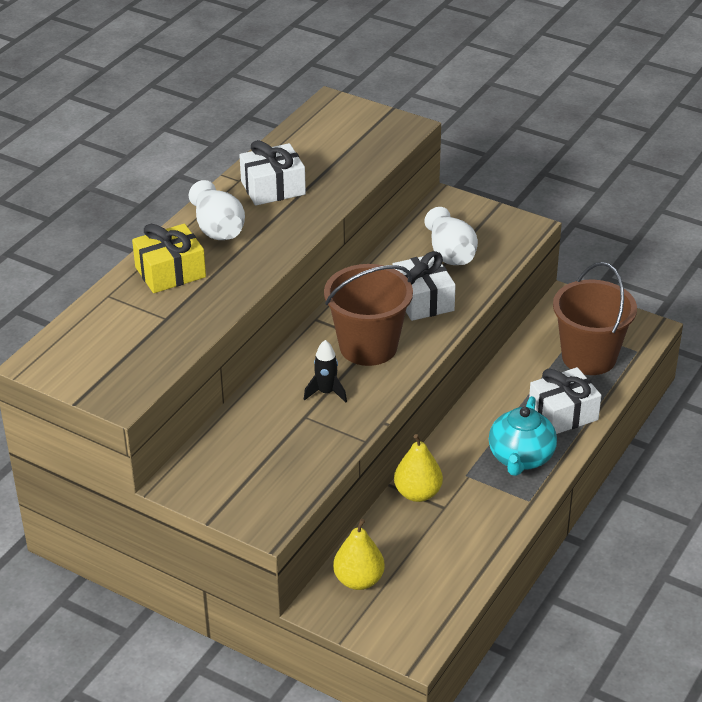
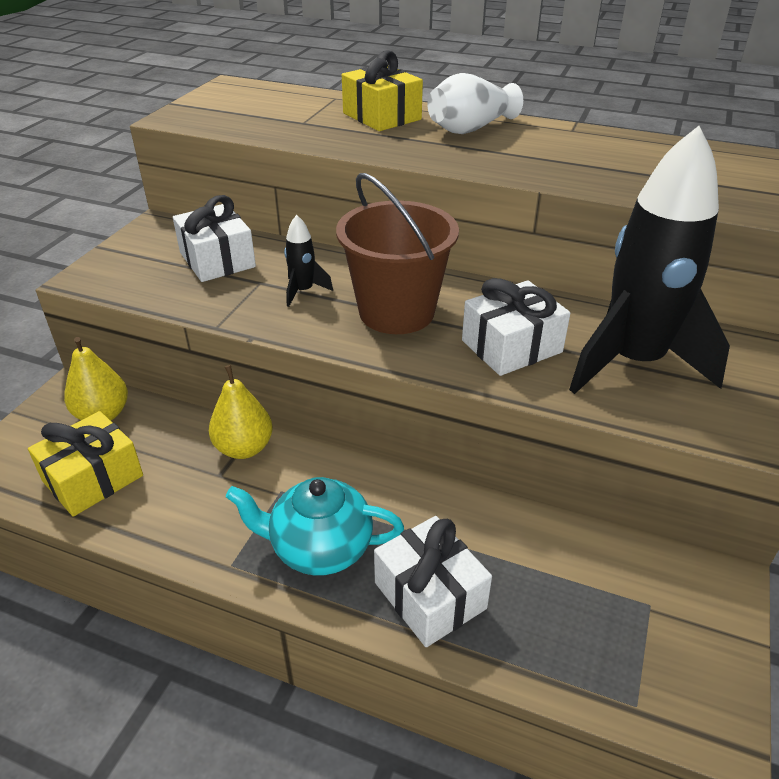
camera: 80 degrees right, 0 degrees up
white gift [239,140,306,206] -> white gift moved to [173,195,256,282]
white vase [424,207,478,265] -> black rocket [569,126,730,394]
brown bucket [553,262,637,375] -> none
none -> yellow gift [28,411,143,517]

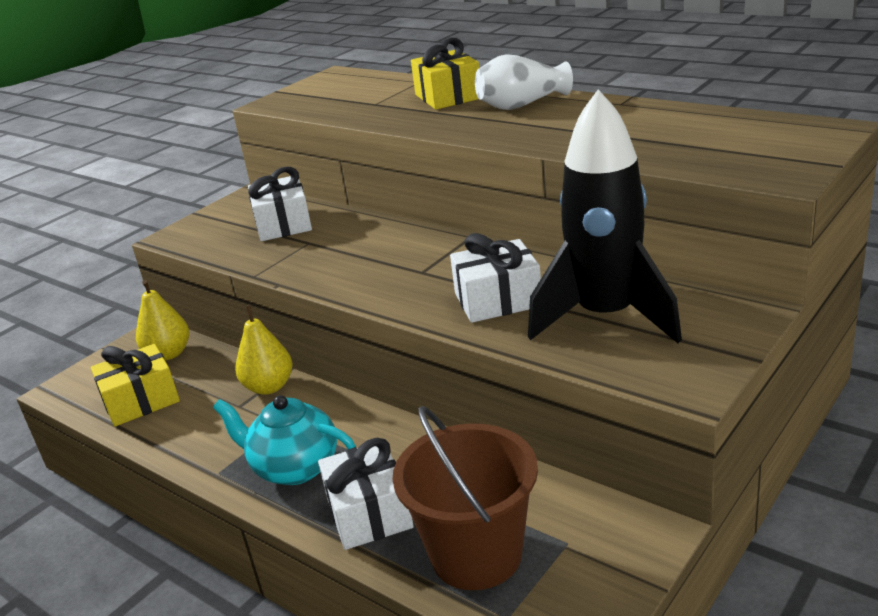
camera: 20 degrees right, 10 degrees down
black rocket [284,215,333,307] -> none
brown bucket [336,173,459,334] -> brown bucket moved to [392,406,538,590]

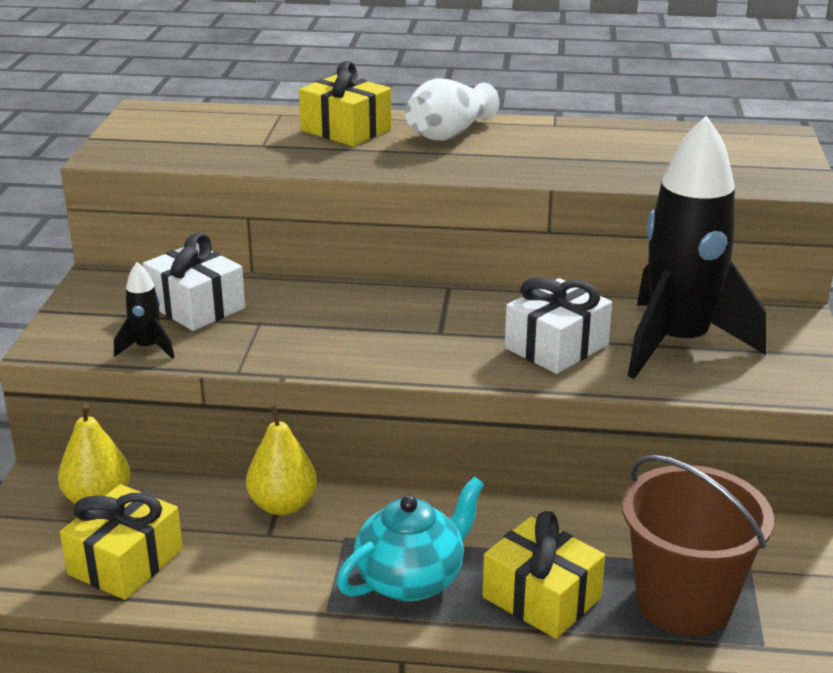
camera: 35 degrees left, 0 degrees up
turquoise teapot [213,395,356,485] -> turquoise teapot turned 150 degrees clockwise [337,477,484,602]
white gift [318,438,414,550] -> yellow gift [482,511,605,639]
none -> black rocket [114,262,175,359]

